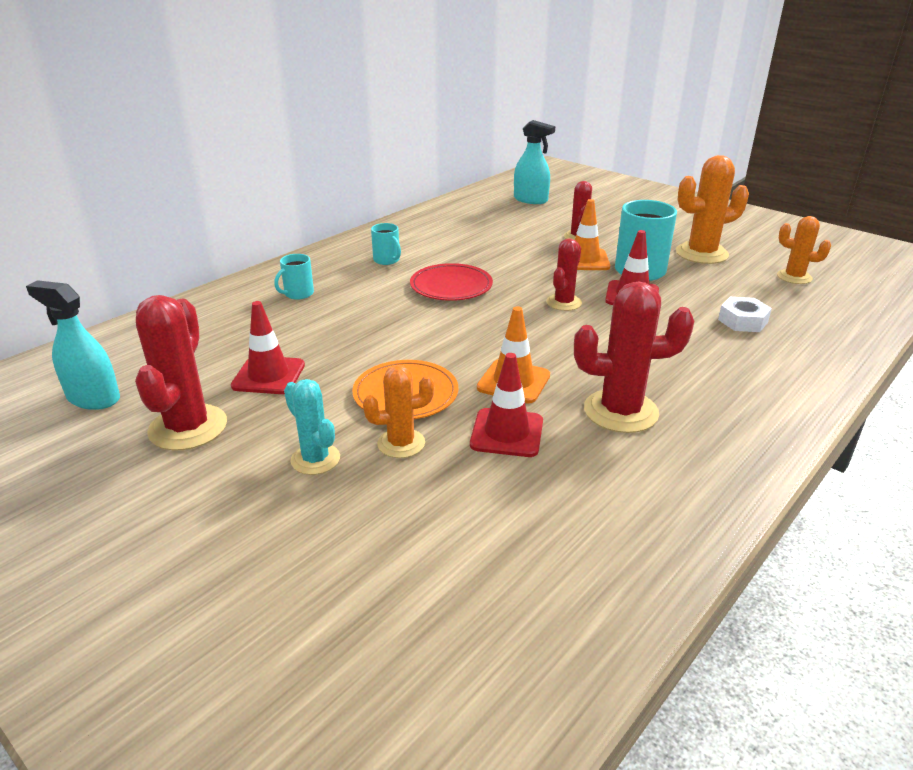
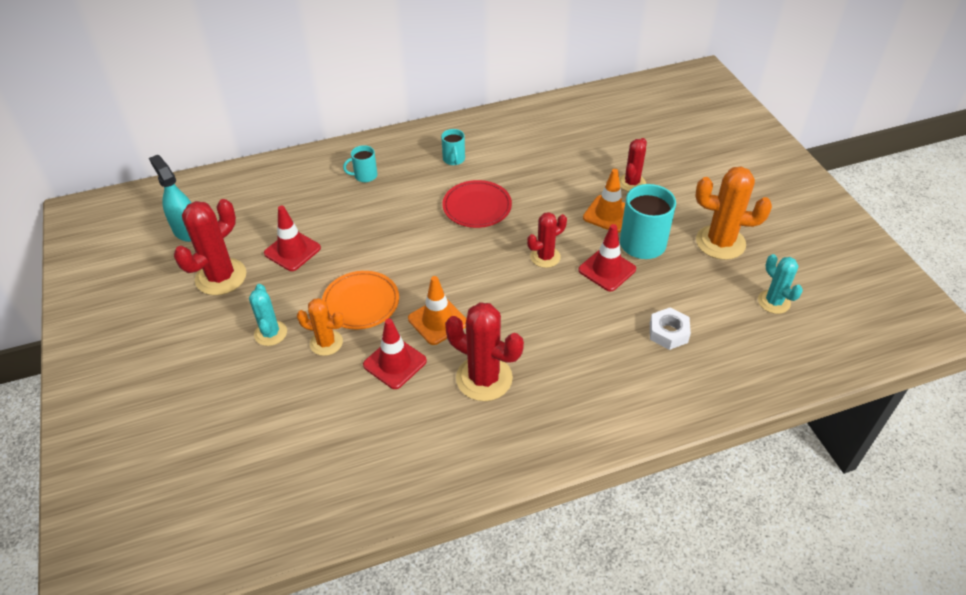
camera: 30 degrees right, 15 degrees up
turquoise spray bottle [514,120,555,204] -> none
orange cactus [777,216,831,284] -> turquoise cactus [758,254,803,314]

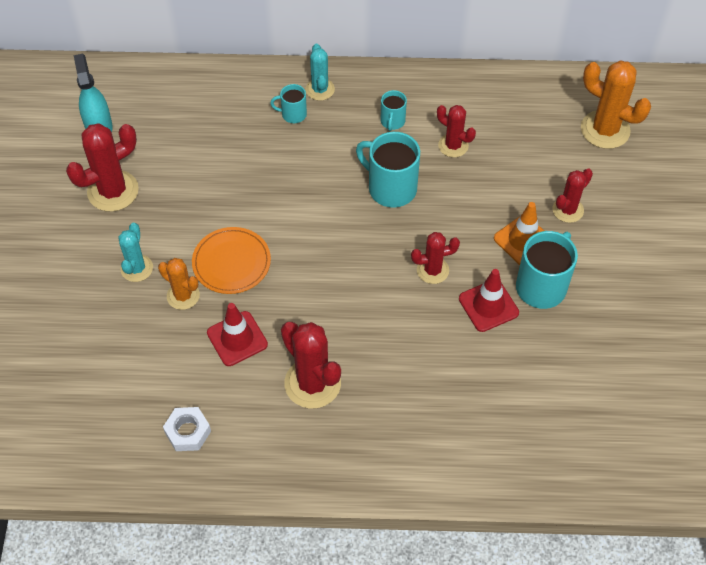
camera: 20 degrees right, 10 degrees up
red traffic cone [264,206,321,271] -> none
orange traffic cone [408,276,467,345] -> none
red plate [442,180,512,228] -> turquoise mug [356,132,420,208]
white nut [650,307,691,350] -> white nut moved to [163,407,211,451]
orange cactus [695,166,772,260] -> orange cactus moved to [581,60,651,149]
turquoise cactus [758,254,803,314] -> turquoise cactus moved to [306,44,335,101]
none -> red cactus [437,105,476,157]

